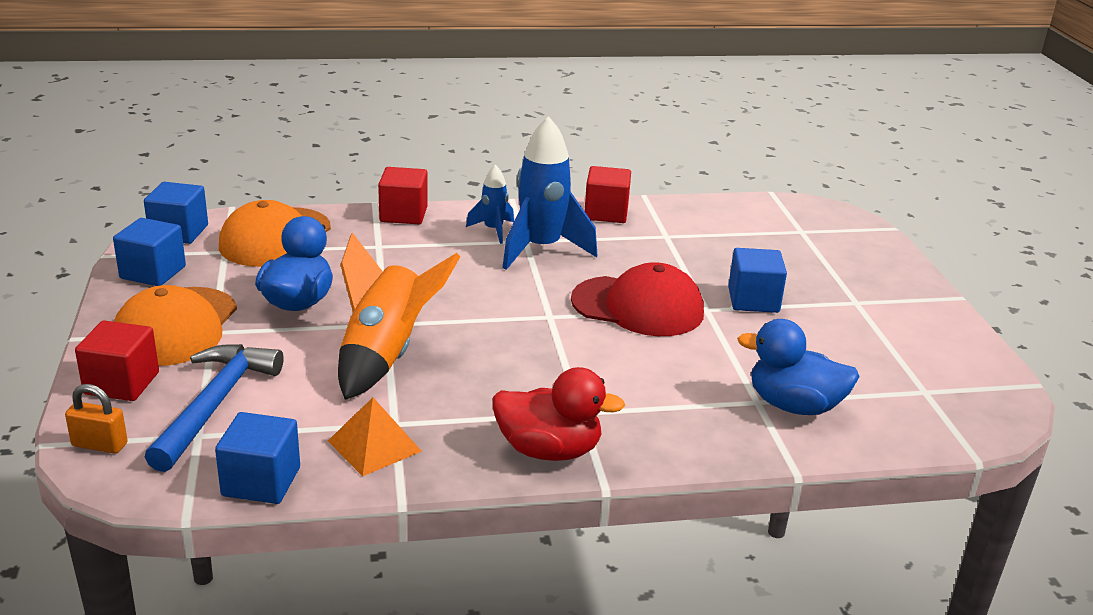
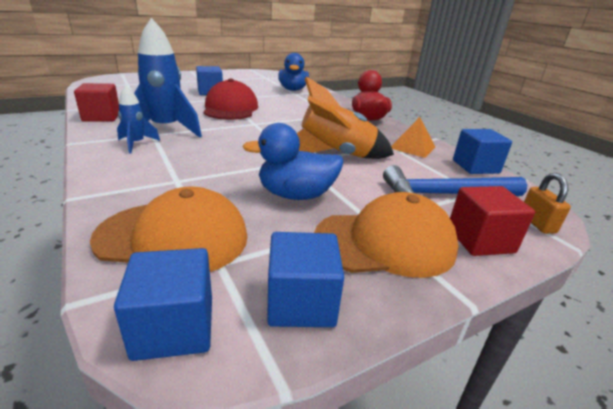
camera: 110 degrees left, 0 degrees up
red cube [378,167,428,224] -> none

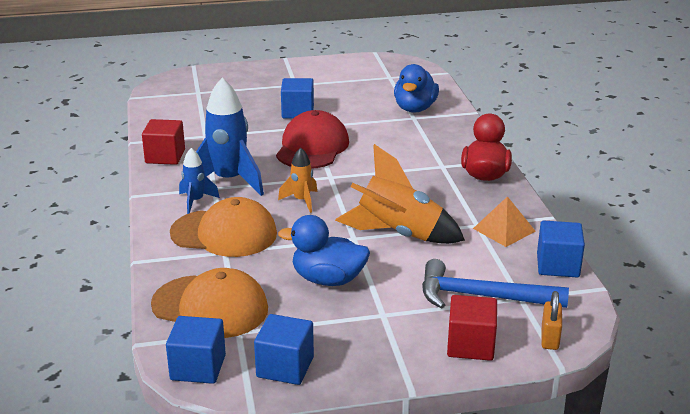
camera: 20 degrees right, 0 degrees up
orange cap [314,192,459,278] -> orange cap moved to [170,197,277,257]
none -> orange rocket [278,147,317,213]

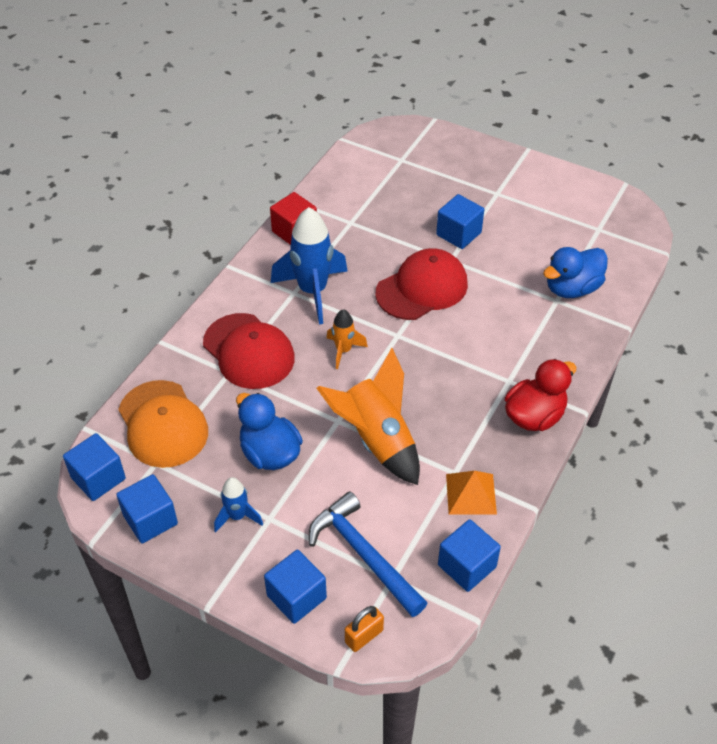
camera: 40 degrees right, 20 degrees up
orange cap [170,197,277,257] -> red cap [203,313,295,389]
blue rocket [179,148,220,214] -> blue rocket moved to [214,477,263,533]
red cube [447,295,497,361] -> blue cube [264,550,327,624]

